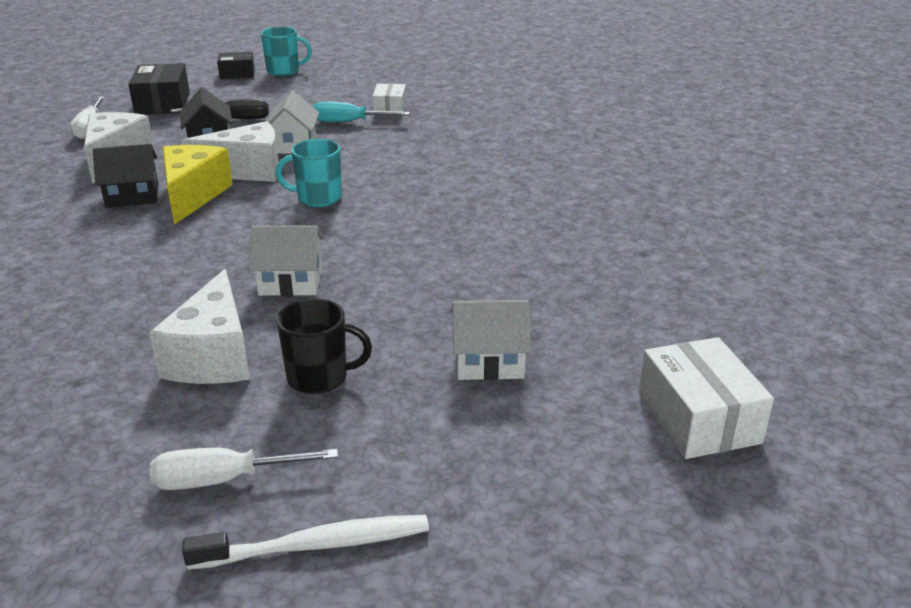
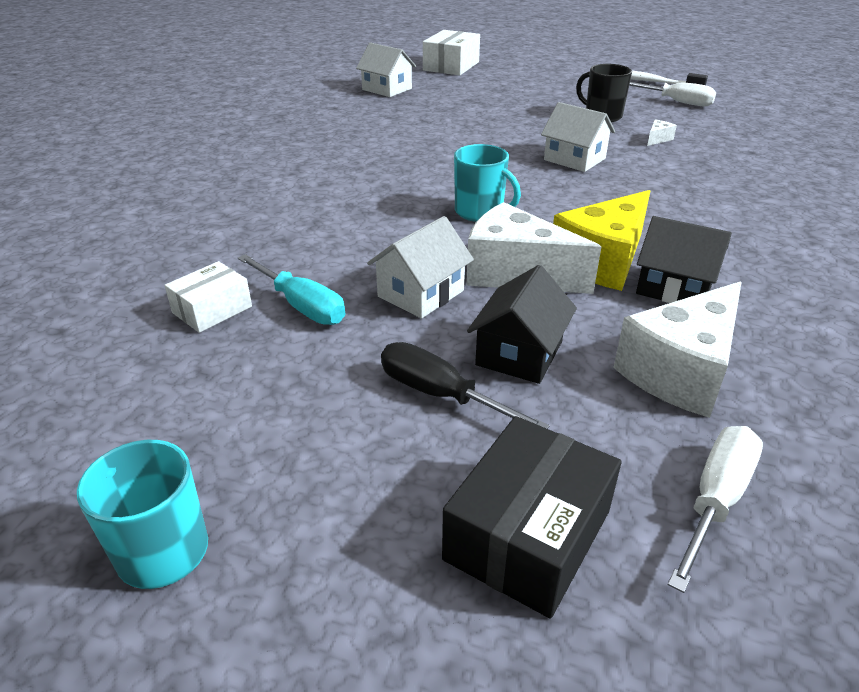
camera: 140 degrees left, 5 degrees up
white cheese [149,269,250,384] -> white cheese [647,120,677,146], size x0.40
black box [217,52,255,79] -> none
white house [451,300,531,380] -> white house moved to [356,42,416,97]

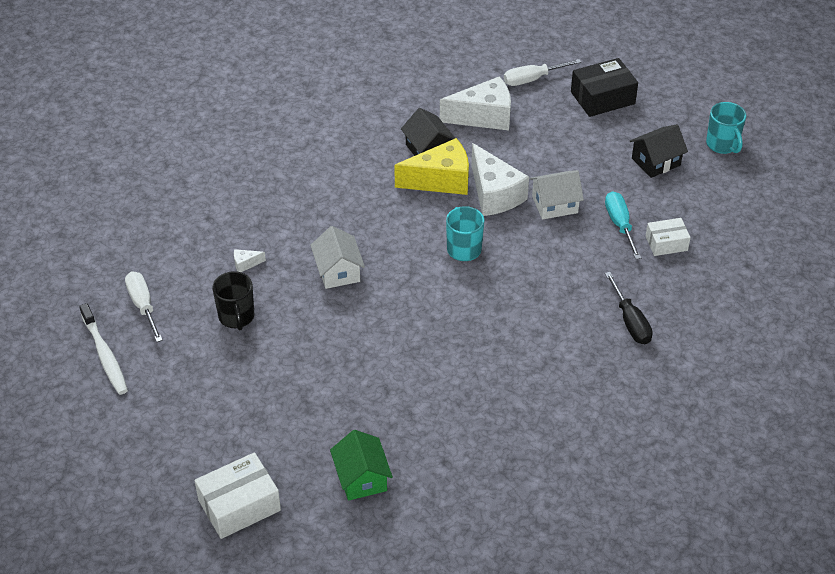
camera: 145 degrees left, 10 degrees up
white house [356,42,416,97] -> green house [330,430,393,501]
black screwdriver [381,342,549,429] -> black screwdriver moved to [605,272,653,344]
black house [467,265,577,384] -> black house moved to [630,124,688,178]

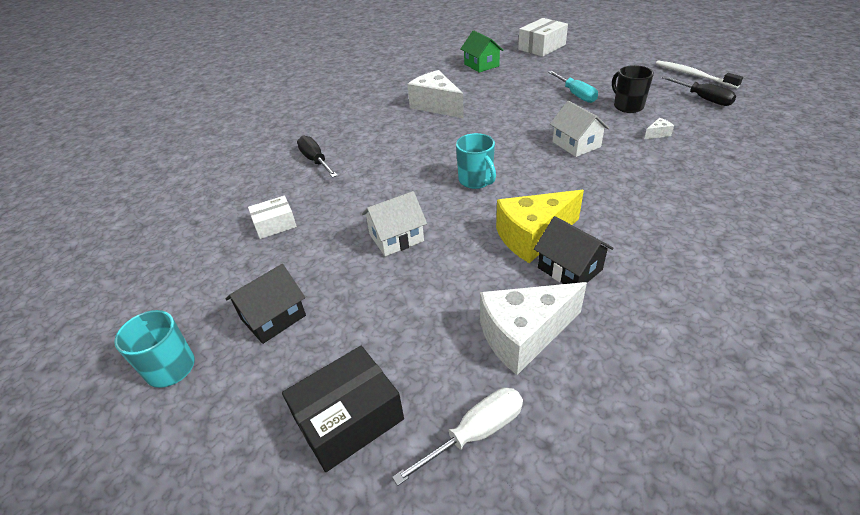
camera: 170 degrees right, 5 degrees down
white screwdriver [125,272,163,342] -> black screwdriver [662,76,736,106]
white cheese [471,143,529,216] -> white cheese moved to [407,70,464,119]
turquoise screwdriver [605,191,641,259] -> turquoise screwdriver moved to [548,71,598,103]

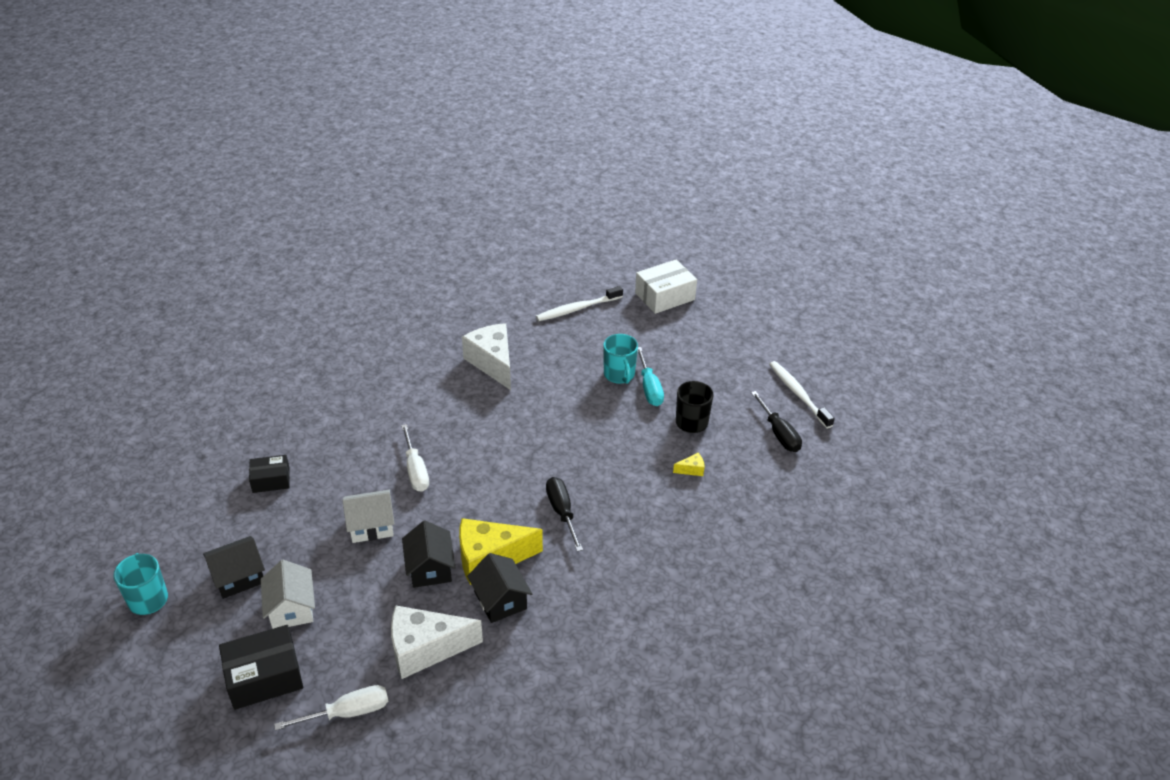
camera: 10 degrees right, 0 degrees up
white box [248,196,297,239] -> black box [249,455,290,493]
black screwdriver [297,135,338,178] -> black screwdriver moved to [546,477,583,552]
turquoise mug [456,133,496,189] -> turquoise mug moved to [603,334,638,384]
green house [461,30,503,73] -> white toothbrush [536,286,623,321]
white house [550,101,609,157] -> white house moved to [261,560,315,629]
white cheese [644,118,674,139] -> yellow cheese [673,453,704,476]
none -> white screwdriver [401,424,429,492]
none -> black house [402,521,456,588]

